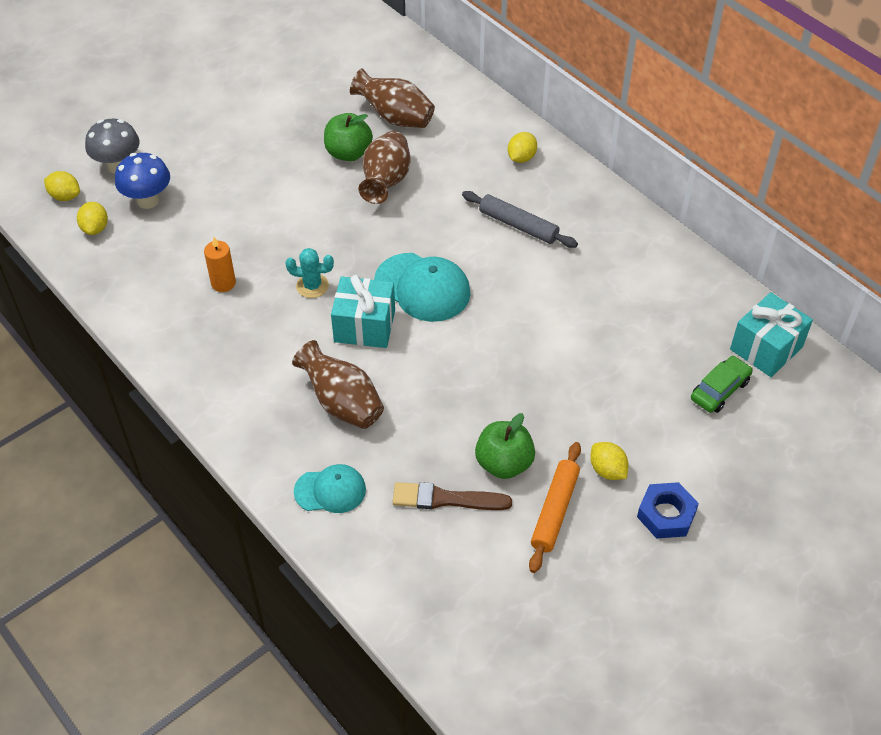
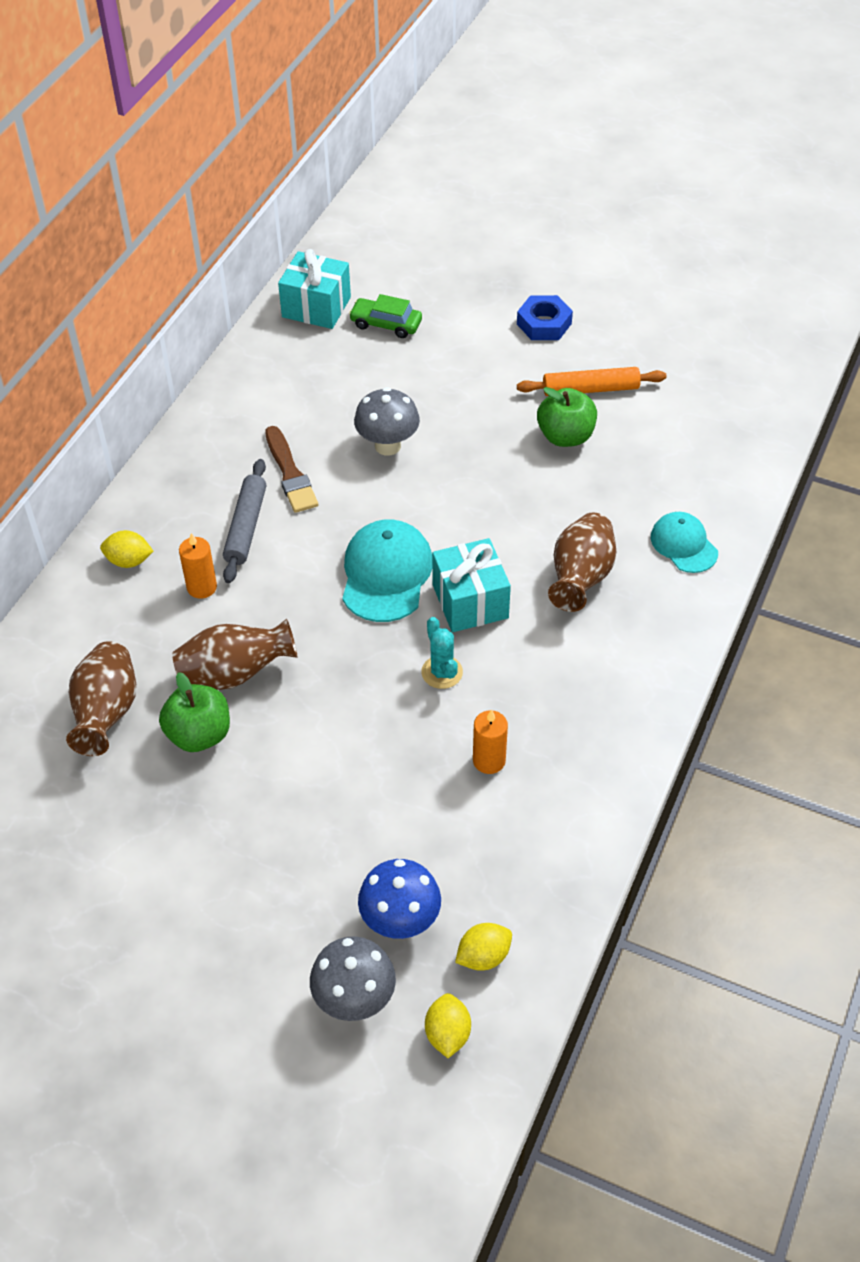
camera: 115 degrees left, 0 degrees up
brown brush [392,482,512,510] -> brown brush moved to [265,426,318,513]
yellow lemon [590,442,629,480] -> none
none -> orange candle [179,533,217,599]
none -> grey mushroom [354,387,420,456]

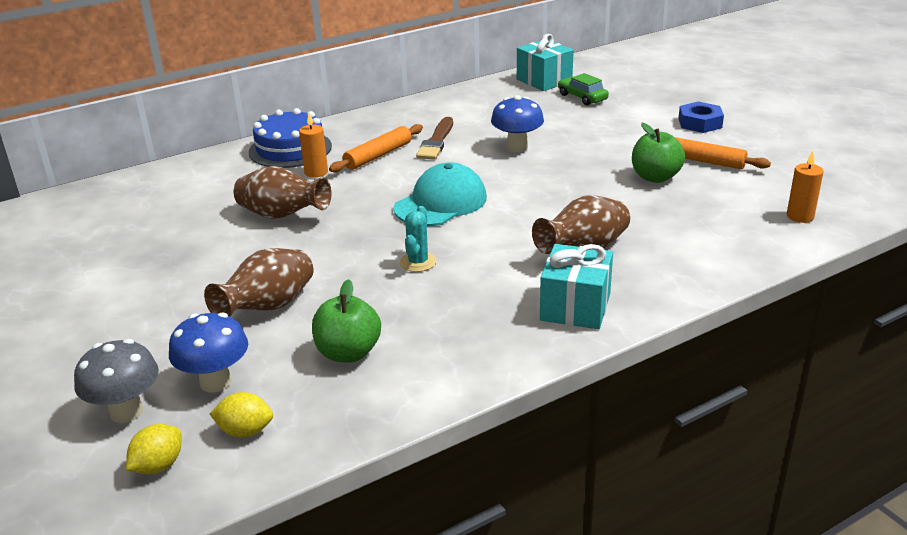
camera: 35 degrees right, 20 degrees down
brown vase [66,641,136,756] -> brown vase moved to [204,248,313,316]
yellow lemon [100,530,154,568] -> blue cake [249,108,332,168]
green apple [159,672,230,752] -> green apple moved to [312,279,381,363]
grey rolling pin [223,459,266,583] -> orange rolling pin [329,124,423,172]
grey mushroom [354,387,420,456] -> blue mushroom [491,95,544,152]
turquoise gift [432,538,511,632] -> turquoise gift moved to [540,244,613,329]
orange candle [473,709,508,774] -> orange candle moved to [787,151,823,223]
turquoise cap [651,512,718,573] -> none

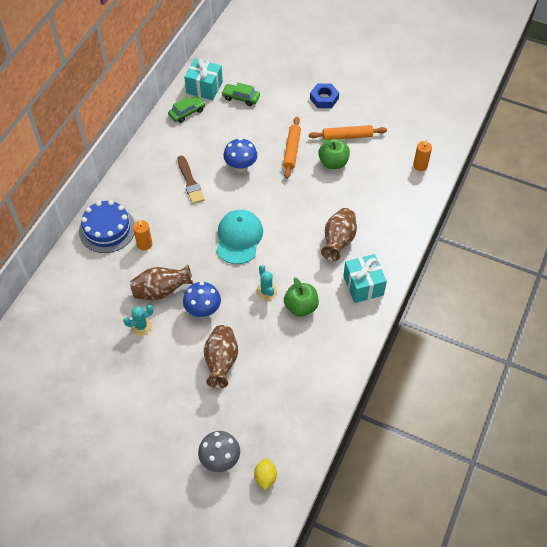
camera: 35 degrees left, 25 degrees up
blue mushroom [169,312,248,393] -> blue mushroom moved to [183,282,221,318]
yellow lemon [210,392,273,437] -> none
green apple [312,279,381,363] -> green apple moved to [284,277,319,317]
orange rolling pin [329,124,423,172] -> orange rolling pin moved to [283,117,301,179]
none -> turquoise cactus [123,305,154,336]
none -> green car [168,96,205,123]

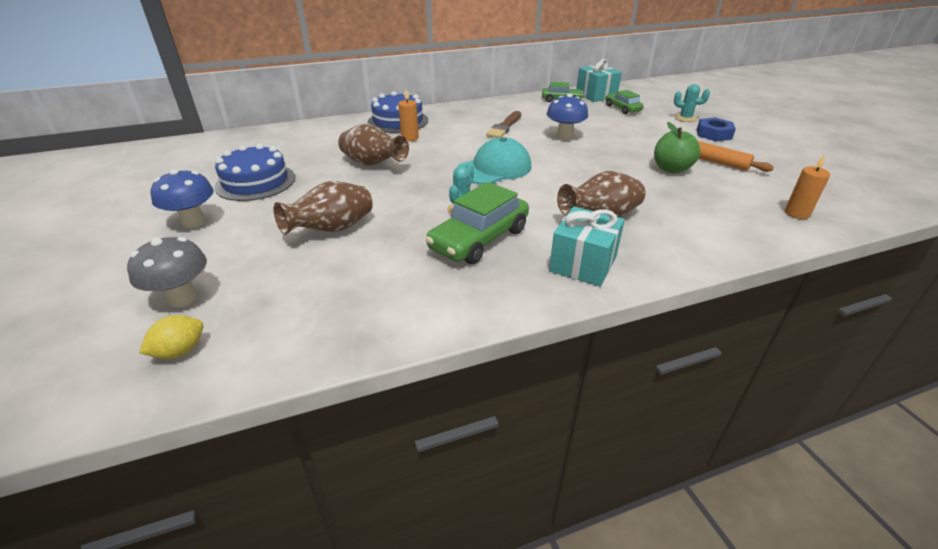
camera: 45 degrees right, 20 degrees down
turquoise cactus [123,305,154,336] -> turquoise cactus moved to [674,84,710,122]
blue mushroom [183,282,221,318] -> blue mushroom moved to [150,169,214,228]
orange rolling pin [283,117,301,179] -> none
green apple [284,277,319,317] -> green car [425,182,529,264]
none -> blue cake [214,143,295,201]

